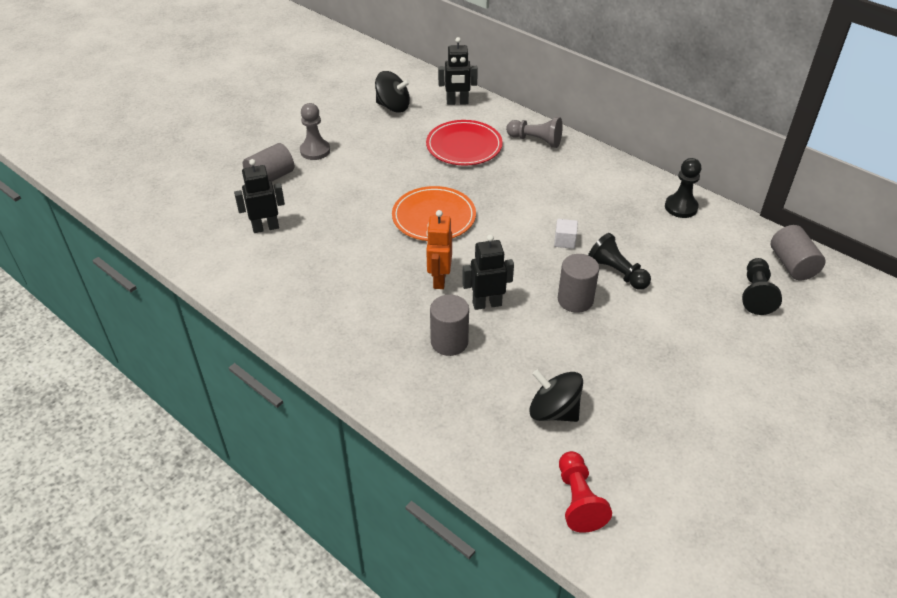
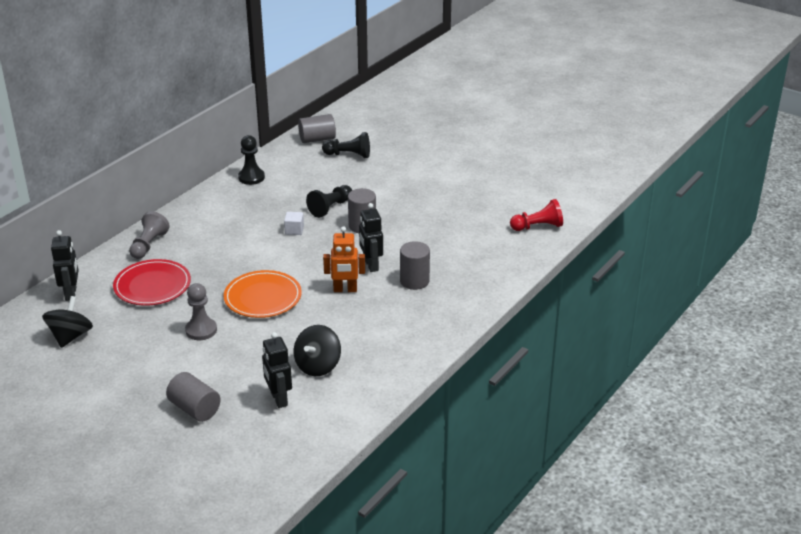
camera: 95 degrees left, 10 degrees down
grey pawn [300,103,330,160] -> grey pawn moved to [185,283,217,340]
black spinning top [529,369,583,422] -> black spinning top moved to [294,325,341,376]

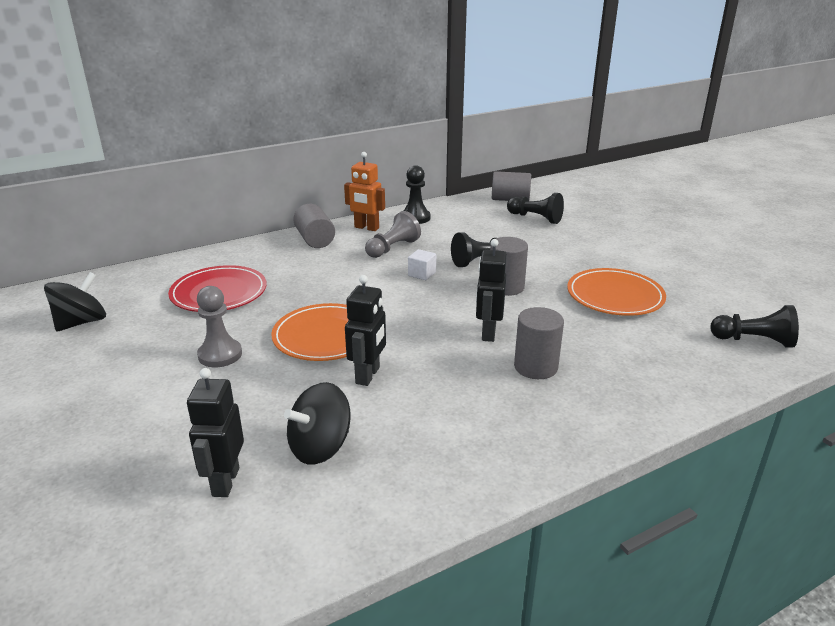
camera: 25 degrees right, 5 degrees down
black robot [51,230,79,301] -> black robot moved to [345,275,386,386]
grey pawn [129,211,170,259] -> grey pawn moved to [365,211,421,258]
grey cylinder [166,372,221,422] -> grey cylinder moved to [293,203,335,248]
orange robot [323,226,365,292] -> orange robot moved to [344,152,385,231]
red pawn [510,199,563,231] -> black pawn [710,305,799,348]
none -> orange plate [567,268,666,316]

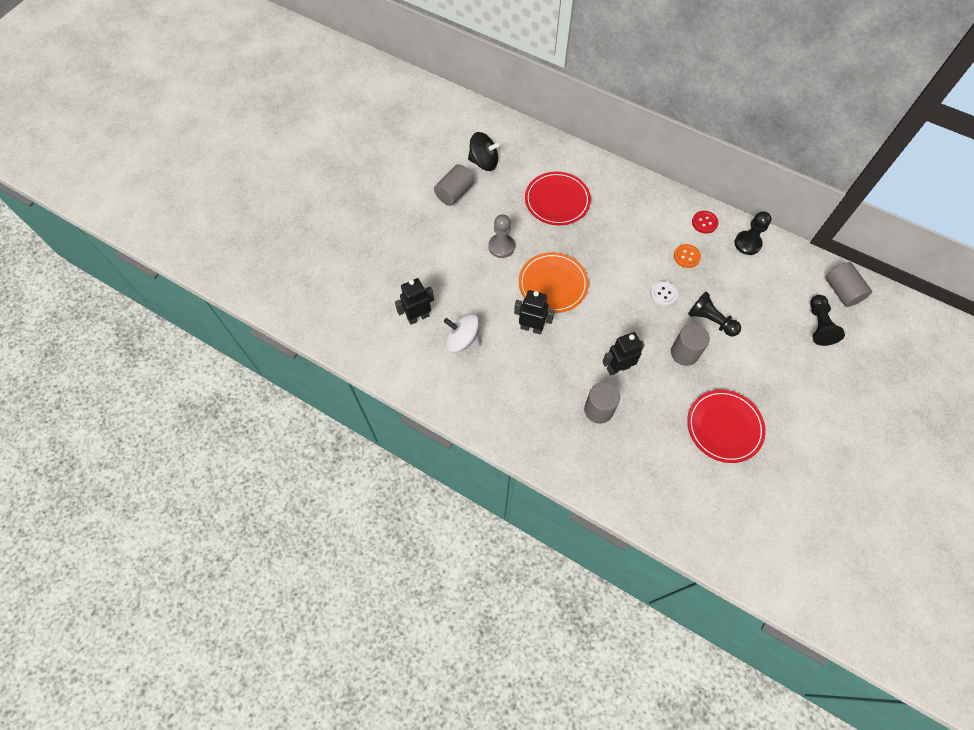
camera: 60 degrees right, 35 degrees up
black spinning top [284,382,351,465] -> white spinning top [444,313,480,352]
grey cylinder [293,203,335,248] -> grey cylinder moved to [434,164,474,206]
orange robot [344,152,385,231] -> red button [692,211,719,234]
black robot [345,275,386,386] -> black robot turned 150 degrees counterclockwise [514,290,555,334]
grey pawn [365,211,421,258] -> orange button [674,244,701,268]
white cube [408,249,436,280] -> white button [650,281,678,306]
orange plate [567,268,666,316] -> red plate [687,390,766,463]
black pawn [710,305,799,348] -> none

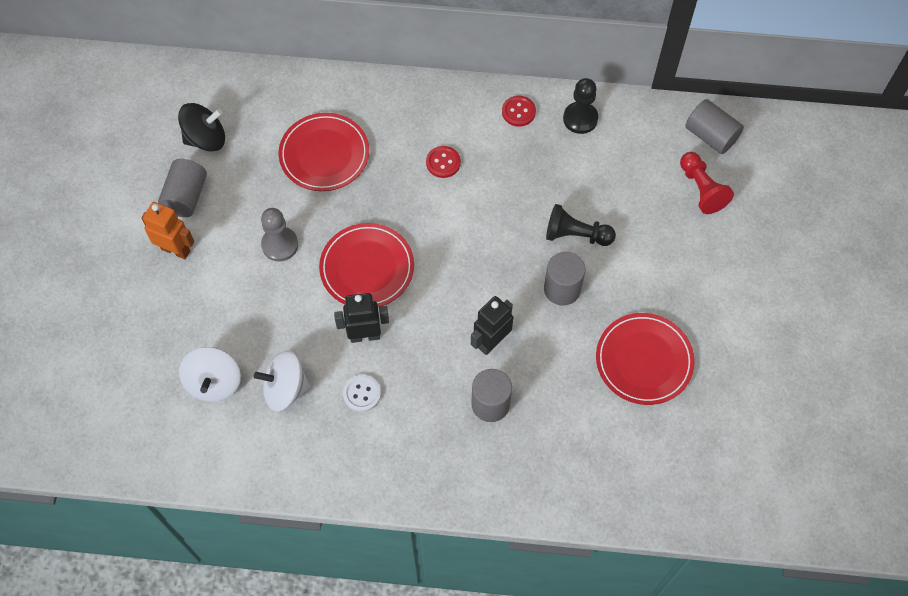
camera: 25 degrees left, 0 degrees up
black robot [395,278,434,325] -> white spinning top [179,347,241,402]
orange plate [519,252,589,313] -> red plate [319,223,414,307]
white button [650,281,678,306] -> white button moved to [343,375,381,412]
orange button [674,244,701,268] -> none
black pawn [810,295,845,346] -> red pawn [680,152,734,214]
none -> orange robot [141,202,194,259]
none -> red button [426,146,461,178]

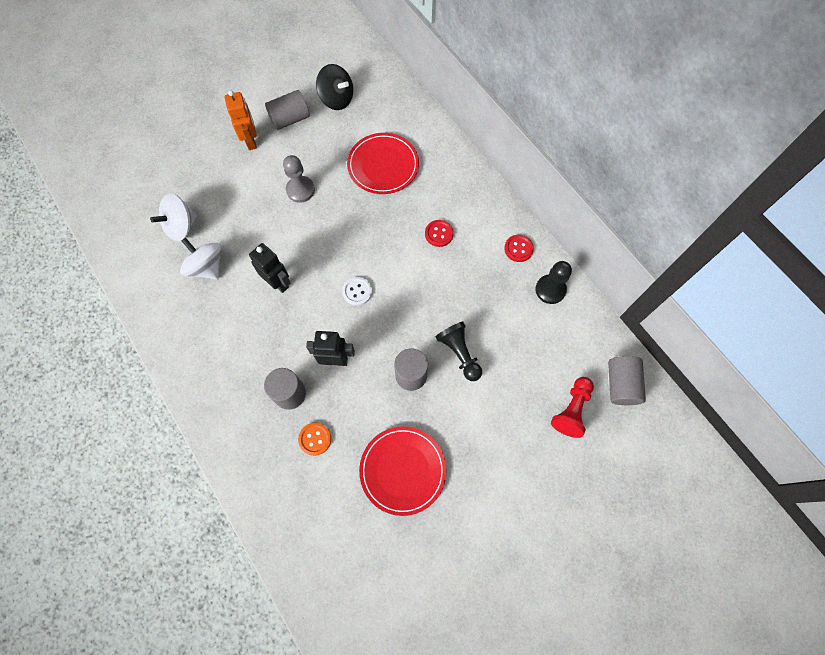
camera: 50 degrees right, 5 degrees up
red plate [319,223,414,307] -> none
white button [343,375,381,412] -> white button moved to [342,277,372,306]
none -> orange button [298,422,331,456]

